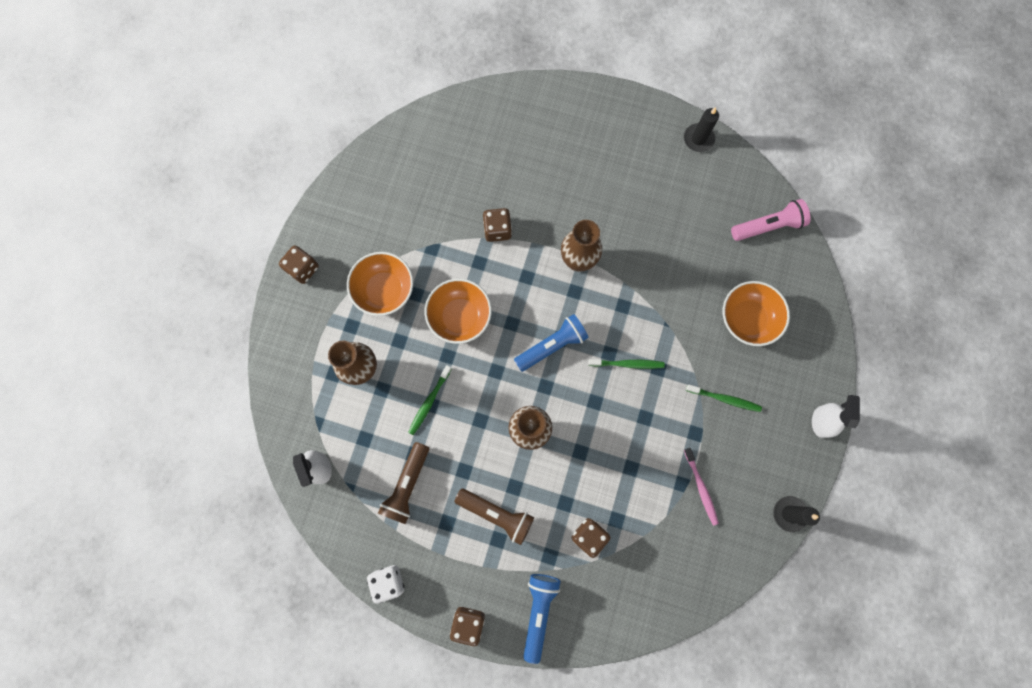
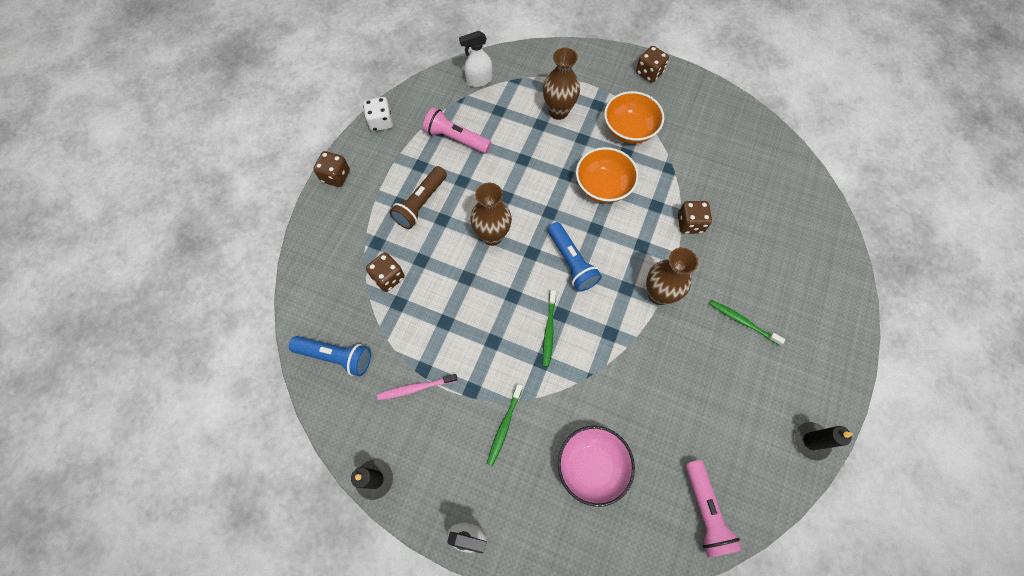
camera: 95 degrees right, 10 degrees down
brown flashlight [378,442,429,524] -> pink flashlight [423,108,491,153]
green toothbrush [408,365,452,435] -> green toothbrush moved to [709,300,785,346]
blue flashlight [523,574,561,664] -> blue flashlight moved to [289,336,371,376]
orange bowl [723,281,790,346] -> pink bowl [558,426,635,507]

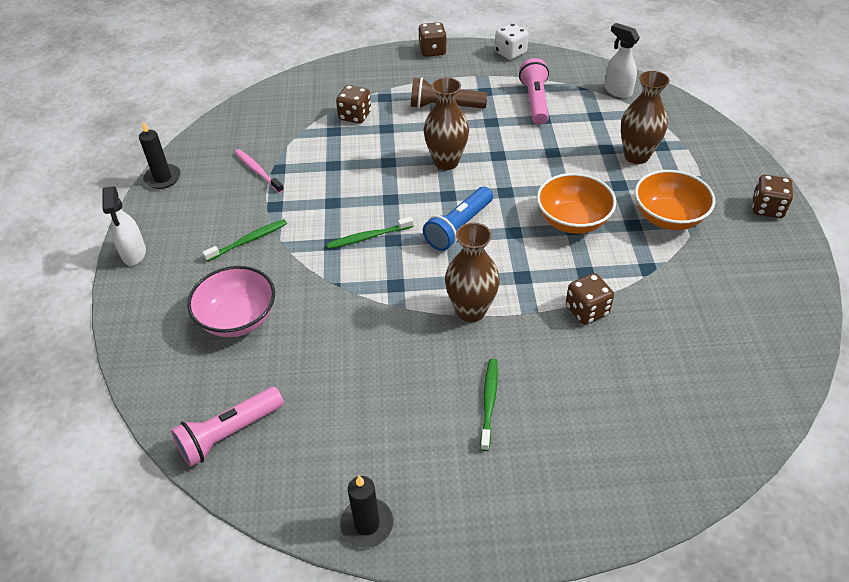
camera: 65 degrees right, 20 degrees down
blue flashlight [289,336,371,376] -> none
green toothbrush [487,384,523,466] -> green toothbrush turned 150 degrees clockwise [202,219,287,262]

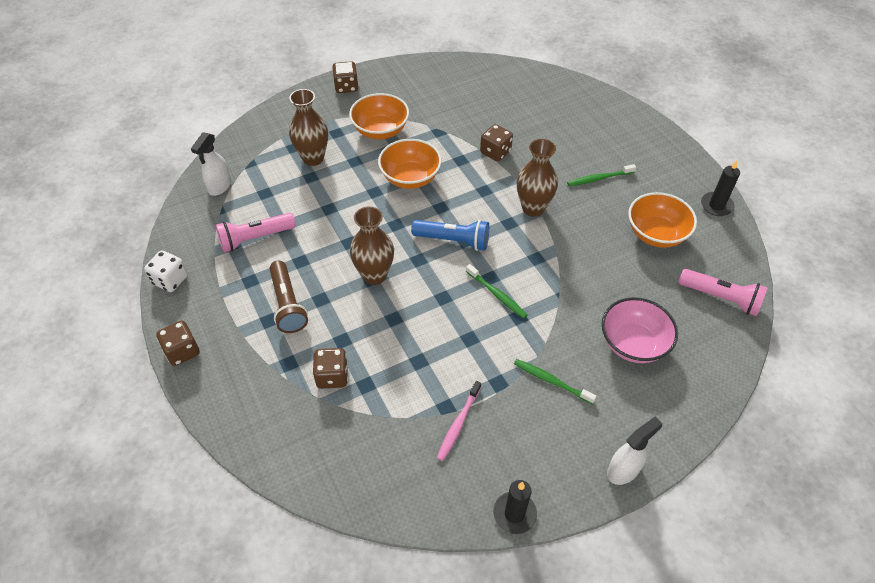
camera: 115 degrees left, 5 degrees up
none -> orange bowl [628,192,697,248]

